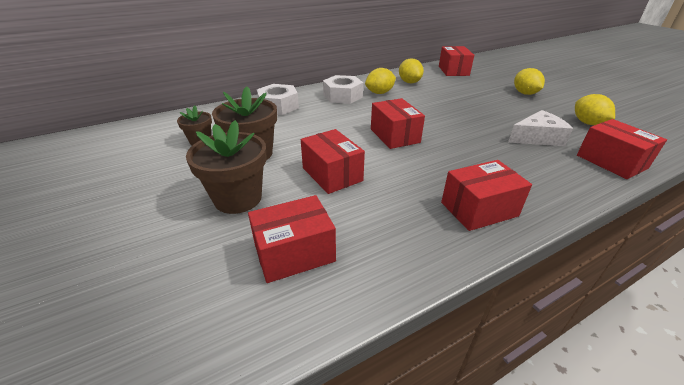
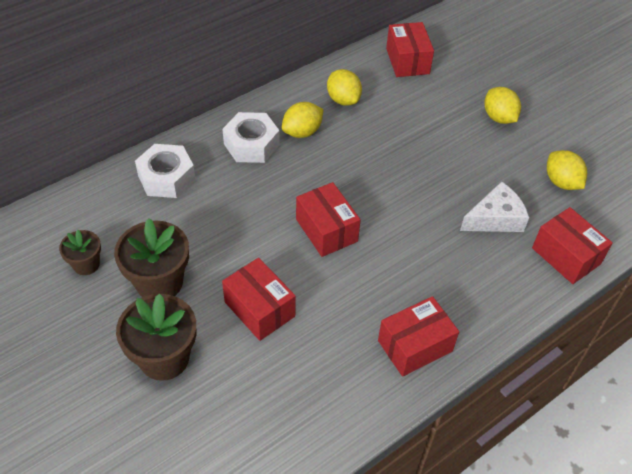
camera: 10 degrees left, 15 degrees up
red box [248,195,336,283] -> none

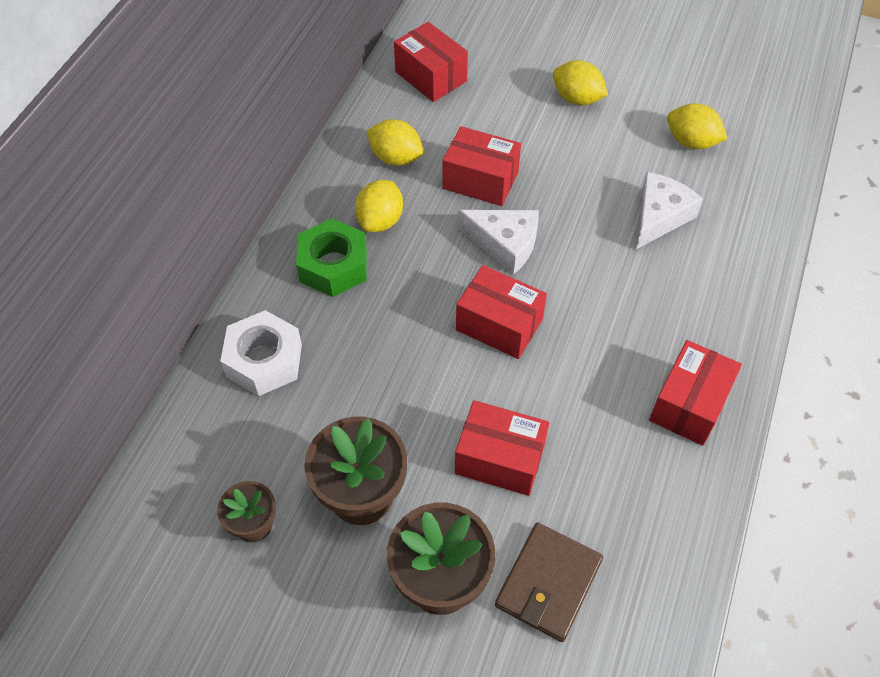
camera: 30 degrees left, 5 degrees up
white nut [222,112,280,163] -> green nut [296,218,367,297]
red box [532,207,613,284] -> red box moved to [442,126,521,206]
none -> white cheese [458,210,539,275]
none -> brown wallet [495,522,603,642]

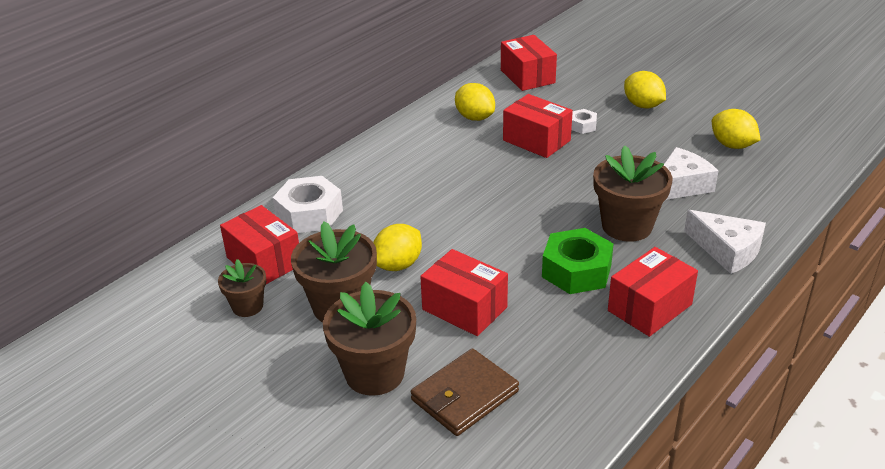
camera: 20 degrees right, 20 degrees down
green nut [296,218,367,297] -> green nut moved to [542,228,614,294]
yellow lemon [355,180,403,232] -> yellow lemon moved to [373,224,422,271]
red box [456,265,547,359] -> red box moved to [220,205,299,284]
white cheese [458,210,539,275] -> white cheese moved to [684,210,766,274]
none -> white nut [571,109,597,134]
none -> brown flower pot [593,145,672,242]

